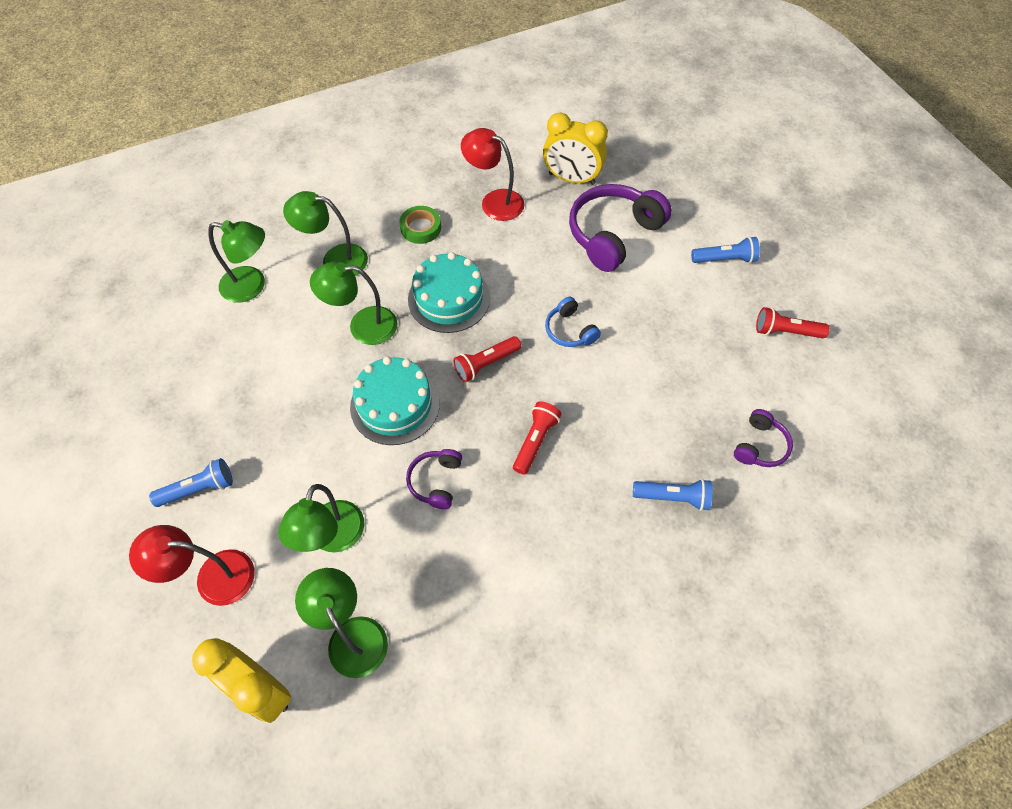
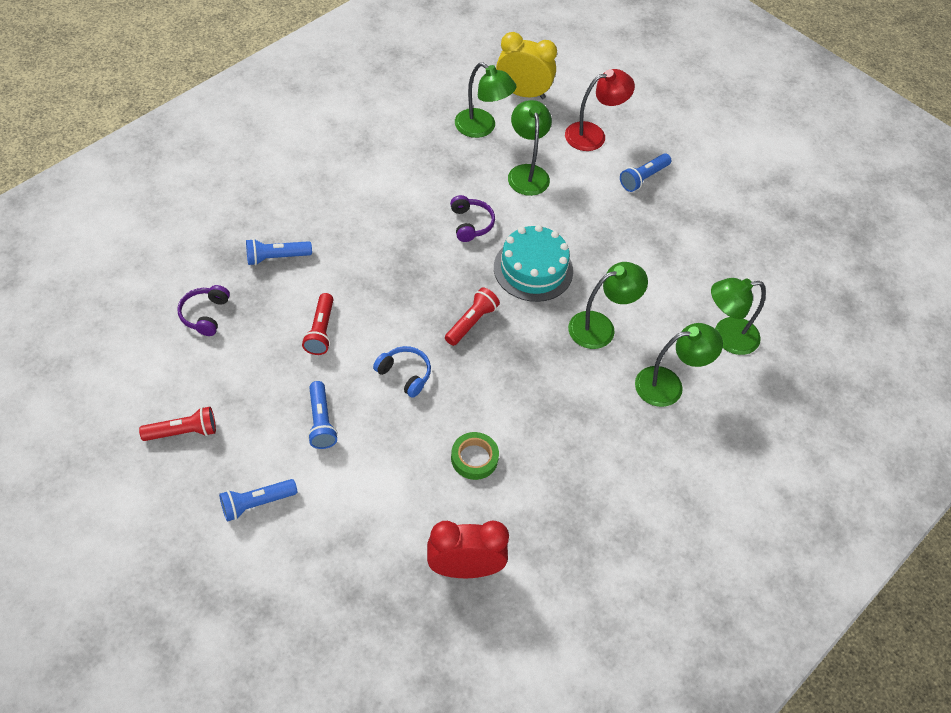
camera: 155 degrees right, 5 degrees down
green tape [399,206,441,244] -> green tape moved to [451,432,499,480]
turquoise cake [408,252,490,333] -> none
red lamp [461,128,524,221] -> none
red flashlight [513,401,562,475] -> red flashlight moved to [302,293,333,355]
yellow clock [543,112,608,185] -> red clock [427,521,509,578]
purple headphones [569,184,672,272] -> none
none -> blue flashlight [308,381,338,449]

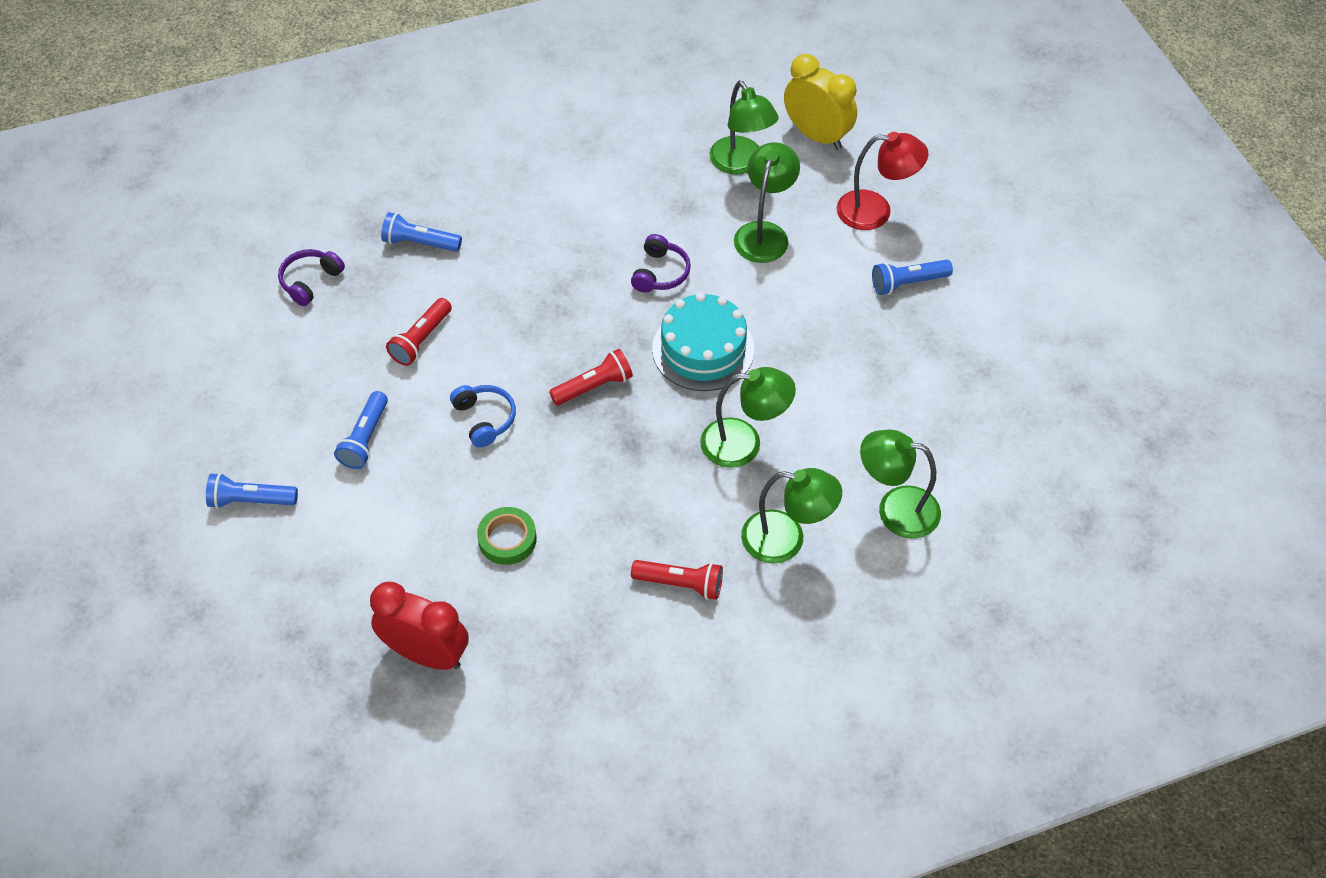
camera: 30 degrees right, 0 degrees up
red flashlight [139,407,216,441] -> red flashlight moved to [631,560,723,600]

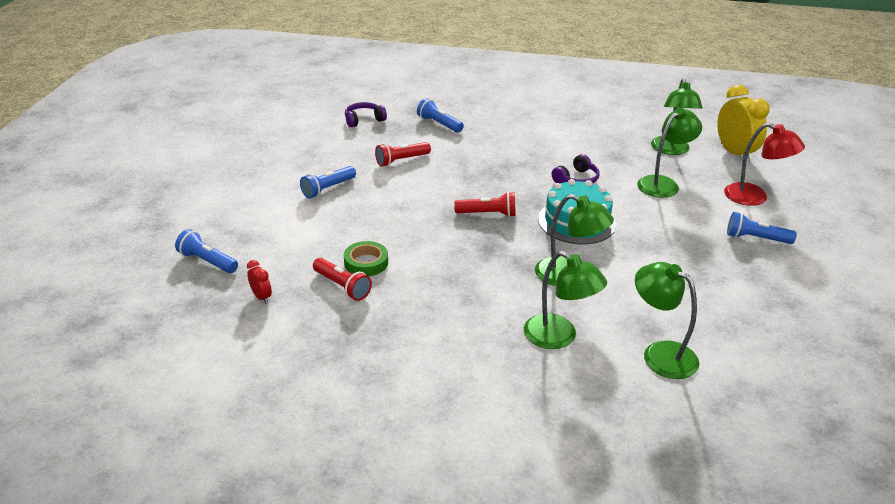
camera: 30 degrees right, 20 degrees down
blue flashlight [206,473,298,509] -> blue flashlight moved to [175,229,238,273]
red clock [370,582,469,670] -> red clock [247,260,272,304], size x0.46
blue headphones [450,385,516,448] -> none
red flashlight [631,560,723,600] -> red flashlight moved to [313,258,372,301]

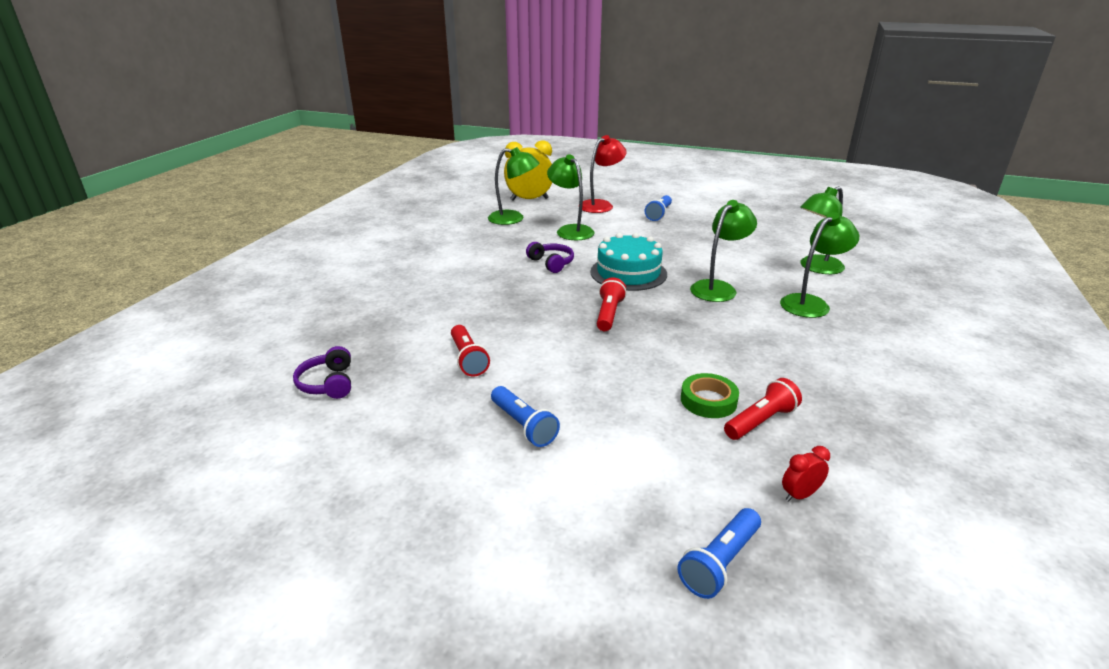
camera: 80 degrees left, 5 degrees down
blue flashlight [417,98,464,133] -> none

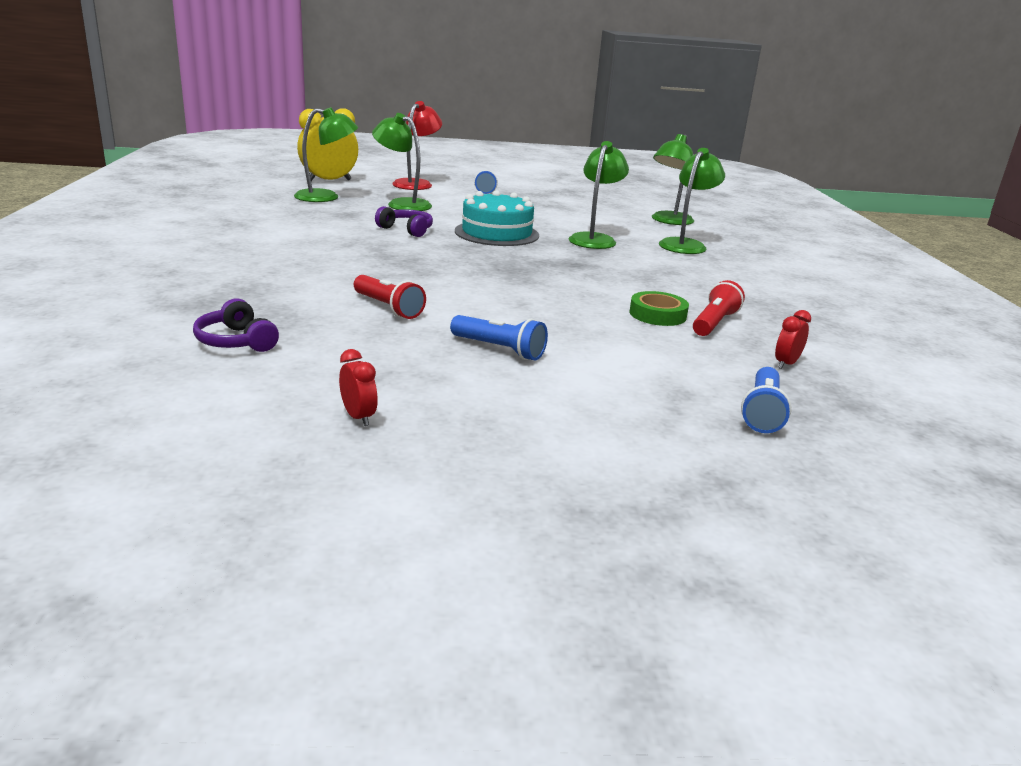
camera: 25 degrees left, 5 degrees down
red flashlight [597,277,627,331] -> none
none -> red clock [339,349,378,426]

